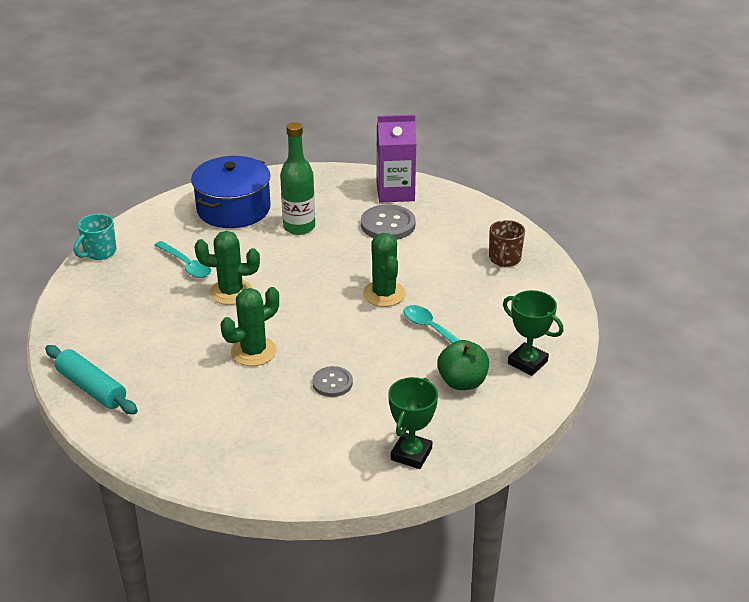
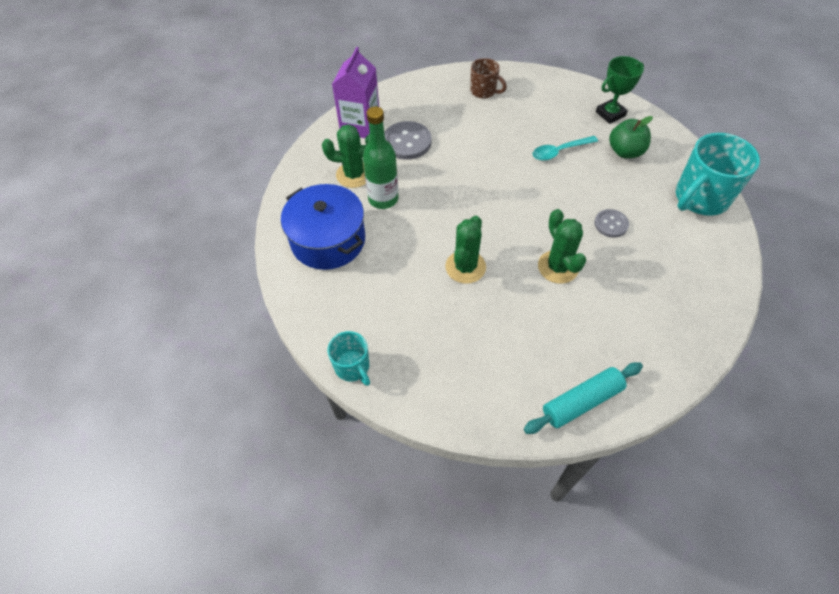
camera: 70 degrees left, 20 degrees up
turquoise spoon [155,241,211,278] -> none
green cactus [363,233,406,307] -> green cactus moved to [322,124,370,188]
green trophy [388,377,438,469] -> turquoise mug [676,133,760,216]

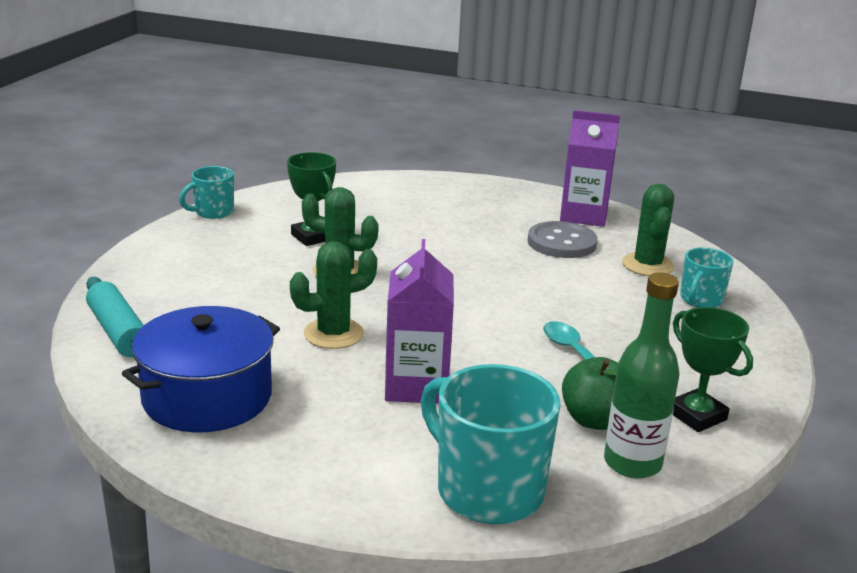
camera: 85 degrees right, 30 degrees down
blue pot [281,184,365,270] -> blue pot moved to [122,306,280,433]
green cactus [322,124,370,188] -> green cactus moved to [622,184,675,276]
green bottle [363,107,398,209] -> green bottle moved to [604,273,680,479]
brown mug [470,58,507,98] -> turquoise mug [680,247,734,308]
grey button [594,209,629,238] -> purple carton [385,239,454,404]
none -> green trophy [287,152,336,246]

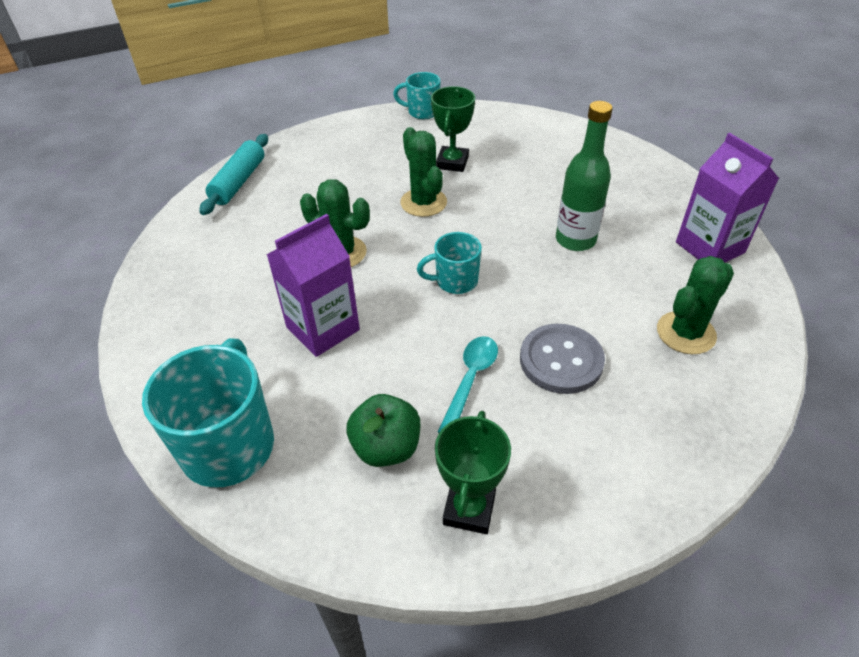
camera: 50 degrees right, 20 degrees up
blue pot [122,306,280,433] -> none
grey button [528,221,598,258] -> grey button moved to [520,324,605,394]
green bottle [604,273,680,479] -> green bottle moved to [556,101,613,251]
turquoise mug [680,247,734,308] -> turquoise mug moved to [417,232,482,294]

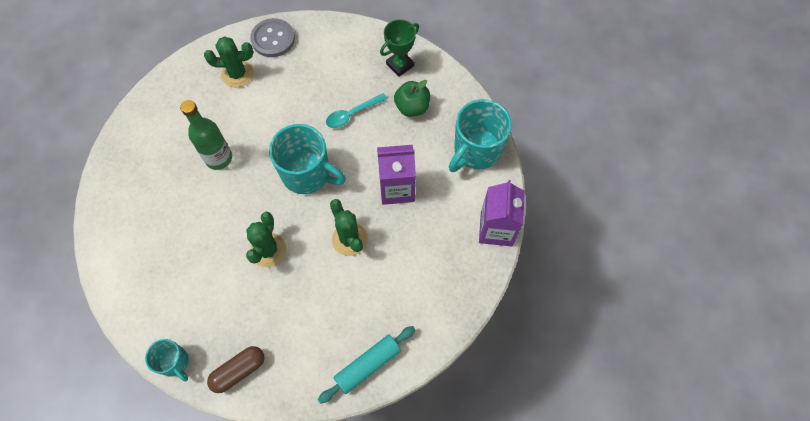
camera: 145 degrees left, 20 degrees up
turquoise mug [417,232,482,294] -> turquoise mug [269,124,346,194], size x1.81
green trophy [431,86,475,172] -> none
grey button [520,324,605,394] -> grey button moved to [250,18,295,57]
purple carton [676,133,779,262] -> purple carton moved to [479,180,525,246]
none -> brown capsule [207,346,264,393]

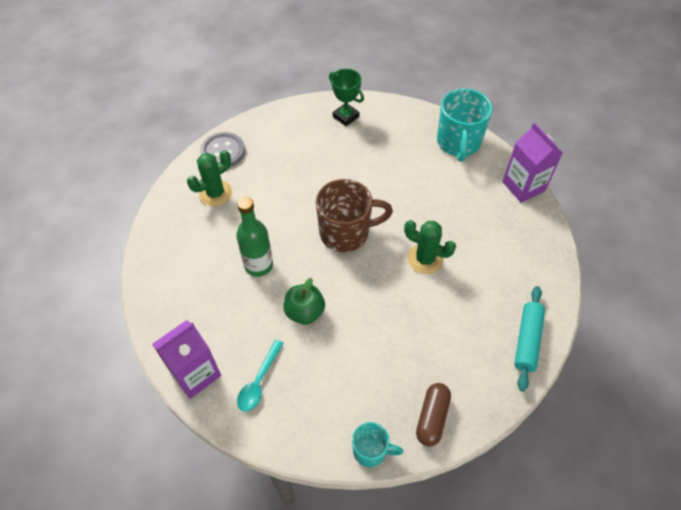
camera: 35 degrees left, 10 degrees down
green cactus [246,212,286,267] -> none
turquoise mug [269,124,346,194] -> brown mug [316,179,393,252]
turquoise spoon [326,93,387,128] -> turquoise spoon moved to [237,340,284,412]
purple carton [377,145,416,205] -> purple carton moved to [152,320,221,399]
green trophy [380,19,419,77] -> green trophy turned 60 degrees counterclockwise [329,69,364,126]
green apple [394,80,430,117] -> green apple moved to [284,278,325,325]

